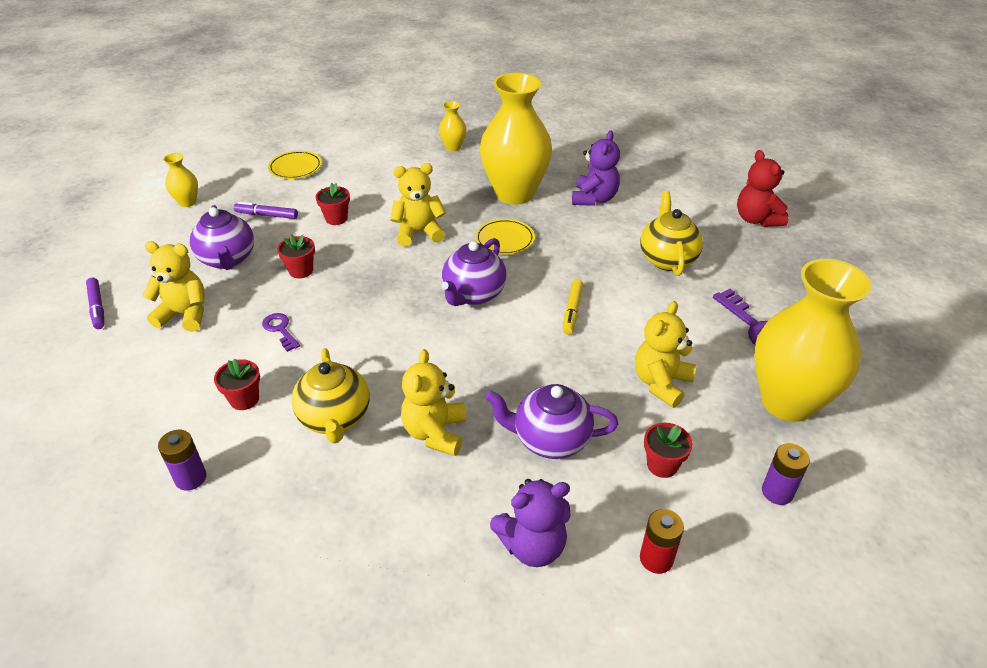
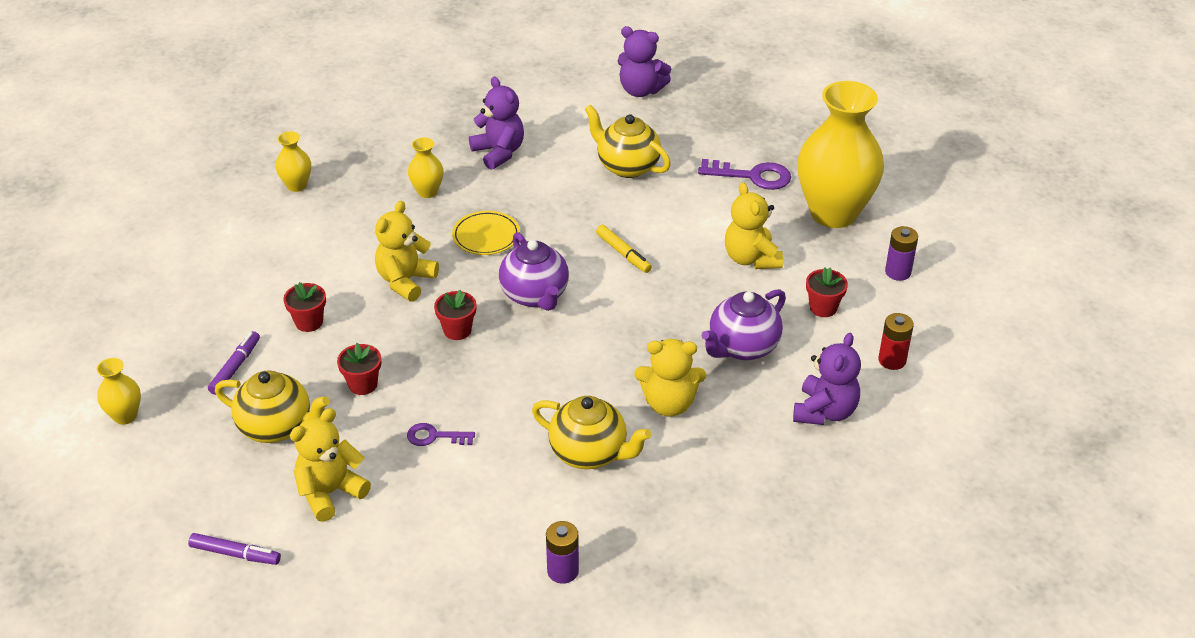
camera: 50 degrees left, 0 degrees up
purple teapot [190,205,254,270] -> yellow teapot [215,370,330,443]
red flower pot [214,359,260,410] -> red flower pot moved to [434,290,476,340]
purple marker [234,202,298,219] -> purple marker turned 150 degrees clockwise [208,331,260,395]
yellow plate [268,151,322,179] -> none
yellow teddy bear [401,349,466,456] -> yellow teddy bear turned 45 degrees counterclockwise [634,339,706,417]
yellow vase [480,73,552,205] -> yellow vase [408,137,444,198], size x0.43
red teddy bear [737,150,788,227] -> purple teddy bear [618,26,671,97]

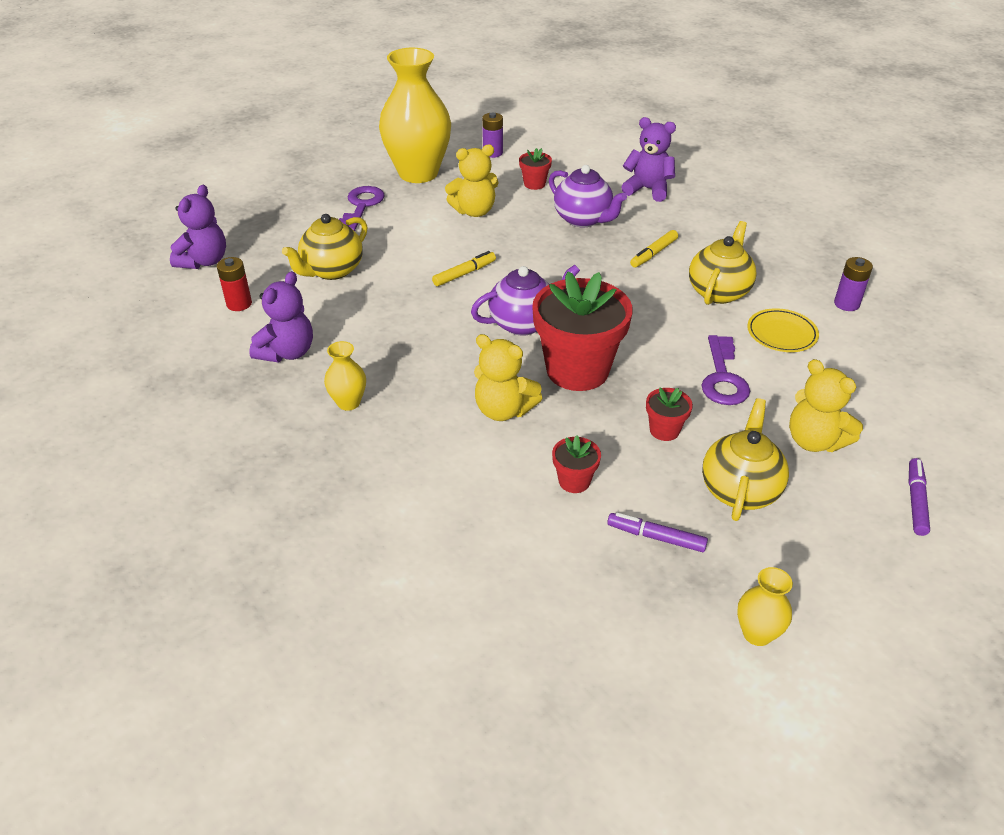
camera: 90 degrees left, 0 degrees up
yellow vase [276,131,311,192] -> none
purple key [407,423,475,446] -> purple key [701,335,750,405], size x1.64
red flower pot [434,290,476,340] -> red flower pot [532,271,632,391], size x2.25
yellow plate [452,211,520,255] -> yellow plate moved to [747,308,819,352]
purple teddy bear [469,77,524,170] -> purple teddy bear turned 150 degrees clockwise [249,271,313,362]
yellow teddy bear [634,339,706,417] -> yellow marker [630,230,678,268]
red battery [878,313,914,370] -> red battery moved to [217,257,252,311]

